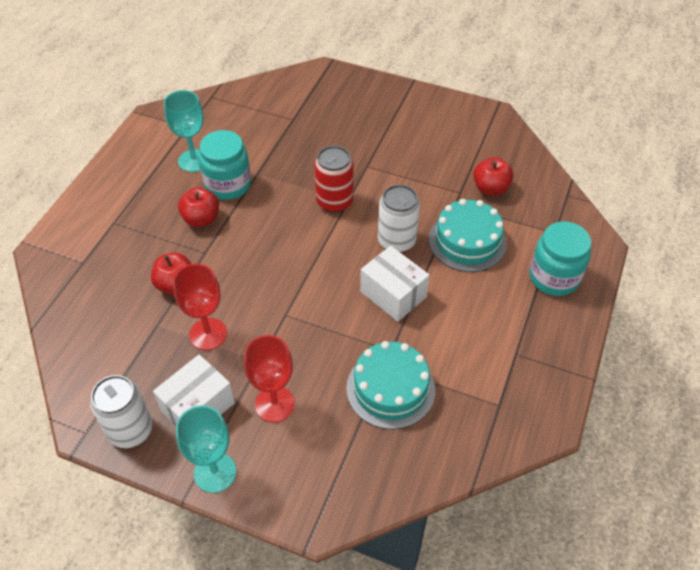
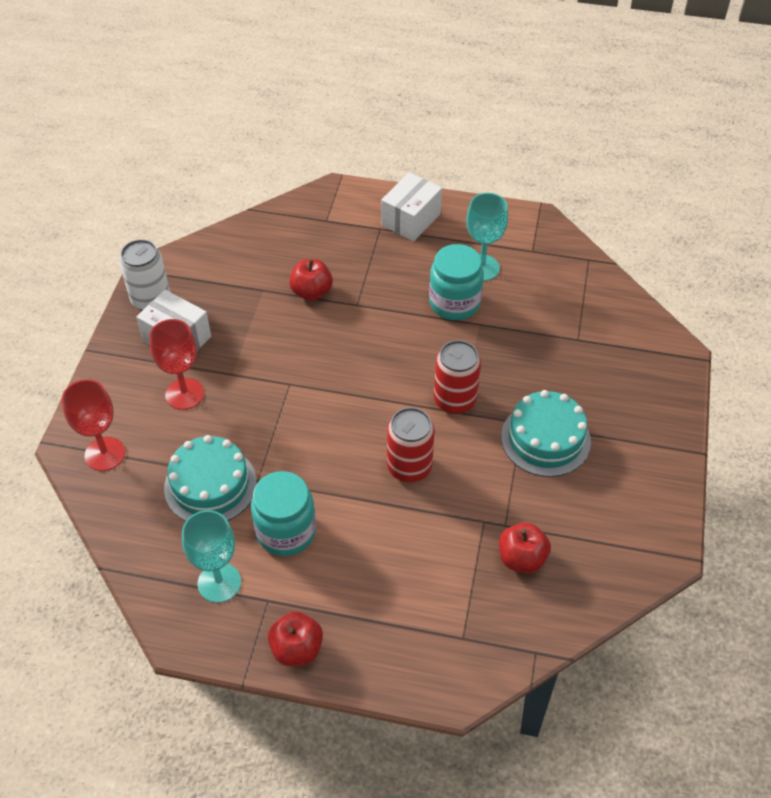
camera: 80 degrees right, 0 degrees up
red goblet [173,264,227,350] -> red goblet moved to [62,379,125,471]
turquoise goblet [176,405,236,493] -> turquoise goblet moved to [182,510,241,603]
red apple [178,187,219,227] -> red apple moved to [268,612,323,666]
white box [360,246,430,322] -> white box moved to [381,172,442,241]
white can [378,185,420,253] -> red can [387,407,435,482]
turquoise cake [429,199,507,272] -> turquoise cake moved to [501,390,591,477]
turquoise jar [530,221,592,296] -> turquoise jar moved to [251,471,316,556]

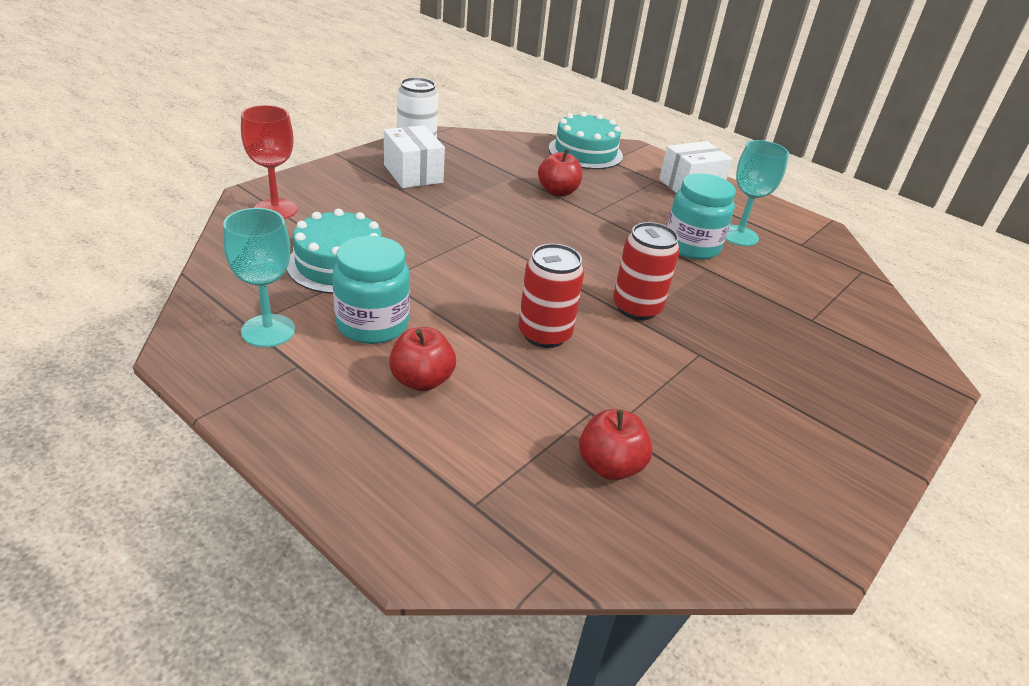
camera: 25 degrees right, 15 degrees down
red goblet [149,319,204,410] -> none
red apple [268,612,323,666] -> red apple moved to [389,327,456,391]
turquoise cake [501,390,591,477] -> turquoise cake moved to [549,112,623,169]

